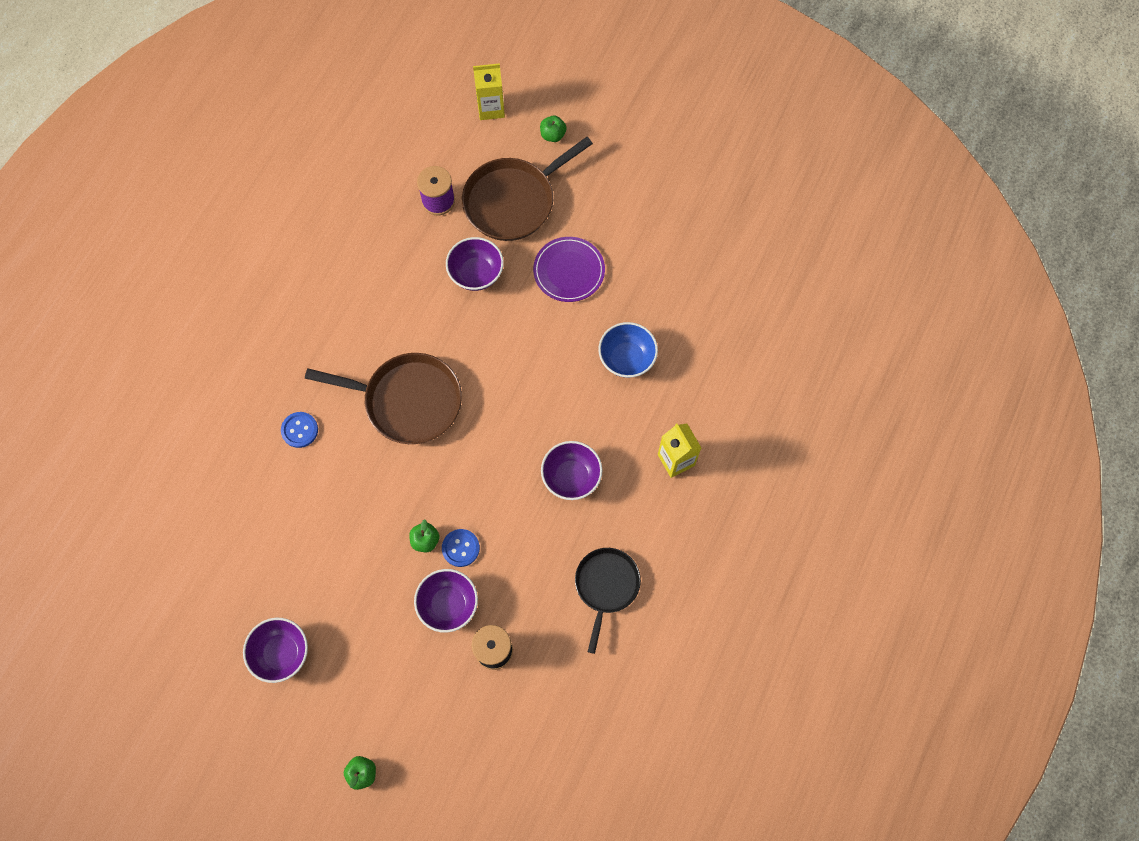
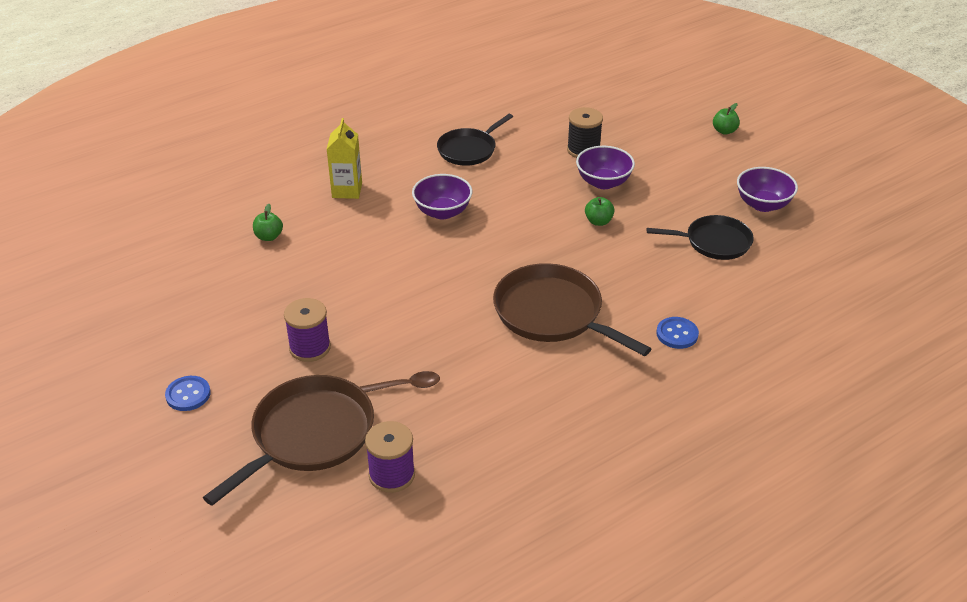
camera: 150 degrees left, 30 degrees down
blue button [442,529,480,567] -> blue button moved to [165,376,211,411]
purple bowl [446,237,504,291] -> brown spoon [360,371,440,393]
brown pan [462,137,593,241] -> brown pan turned 45 degrees counterclockwise [203,375,374,506]
yellow carton [473,63,505,120] -> none
purple plate [533,237,605,302] -> purple spool [284,298,331,362]
green apple [540,116,567,142] -> green apple moved to [253,204,283,241]
blue bowl [598,322,658,378] -> none
none -> black pan [647,215,754,260]

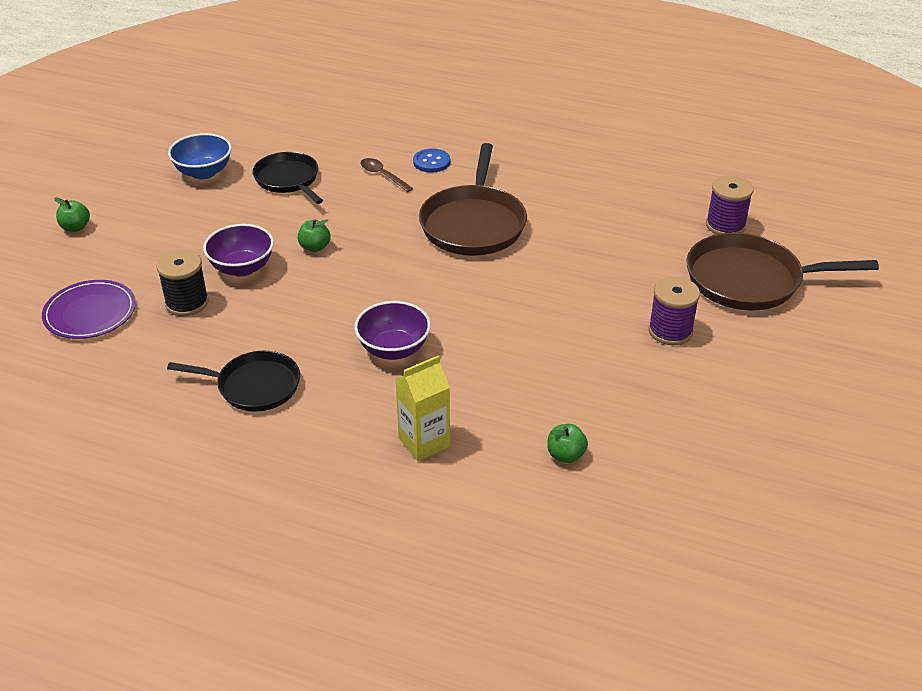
camera: 125 degrees left, 0 degrees up
blue button [165,376,211,411] -> none
brown spoon [360,371,440,393] -> brown spoon moved to [360,158,413,192]
purple bowl [737,167,798,212] -> blue bowl [168,133,232,179]
none -> purple plate [42,280,136,339]

